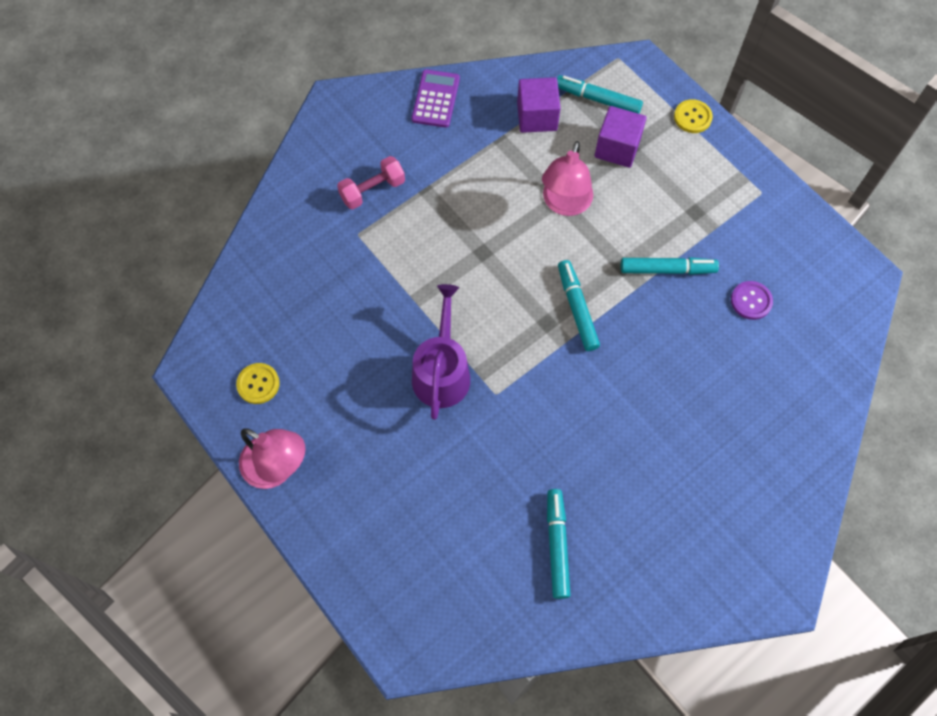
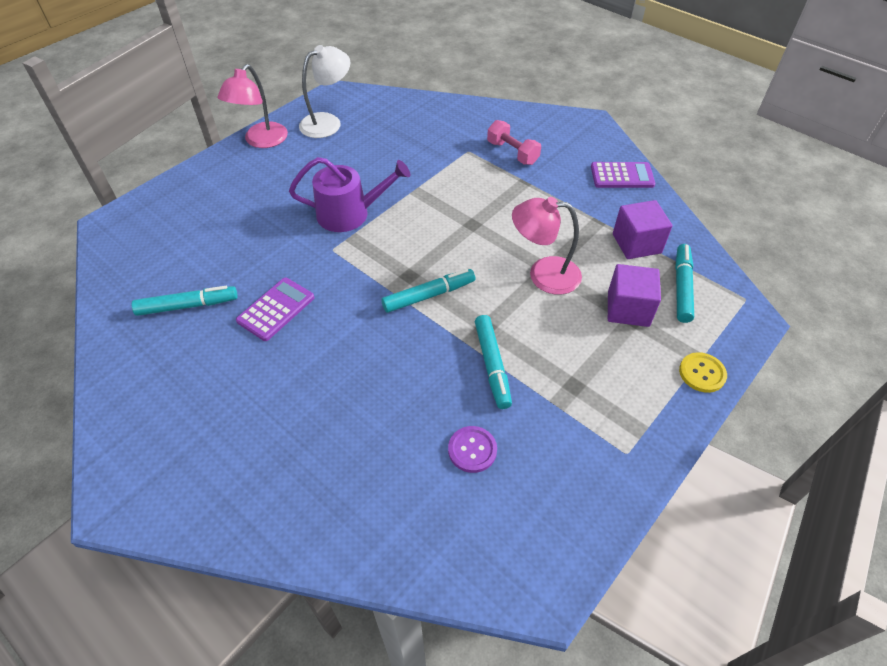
camera: 80 degrees right, 15 degrees down
yellow button [236,363,280,404] -> white lamp [299,45,350,138]
none -> purple calculator [236,278,315,341]

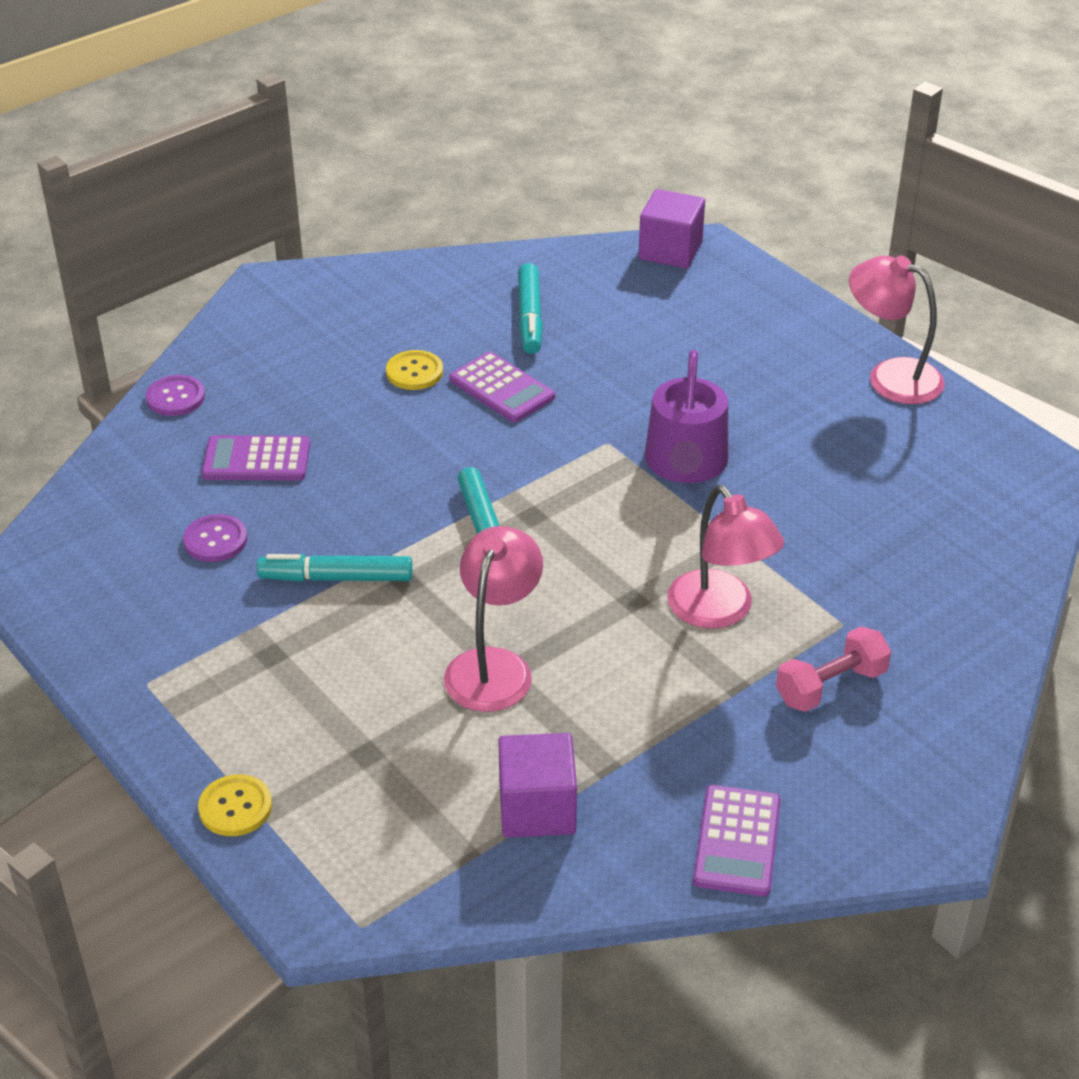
camera: 100 degrees right, 10 degrees down
white lamp [299,45,350,138] -> none
purple cube [608,264,661,327] -> purple cube moved to [638,189,705,269]
turquoise marker [675,244,694,323] -> none
none -> purple button [146,375,205,416]
none -> purple calculator [201,435,310,481]
none -> yellow button [386,350,443,390]
none -> pink lamp [667,485,784,629]

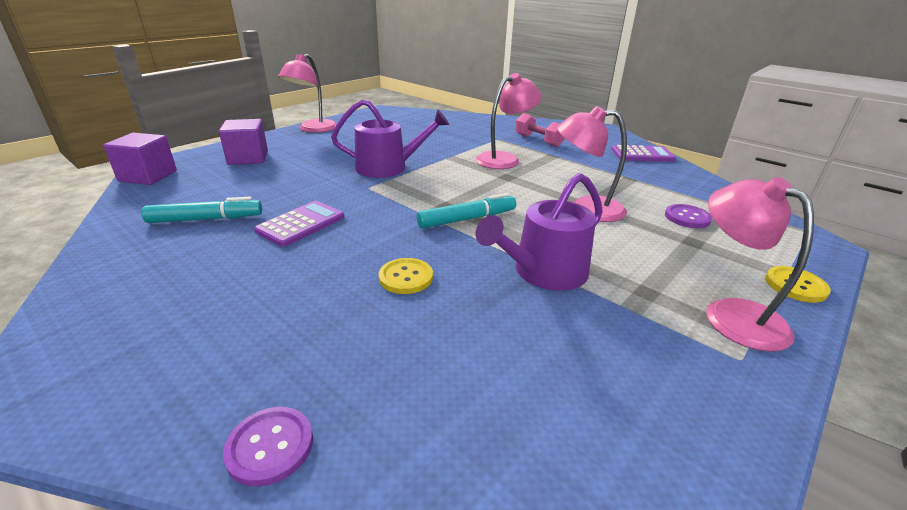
camera: 100 degrees left, 10 degrees down
purple button [183,514,247,562] -> purple button moved to [665,204,712,228]
purple calculator [201,435,310,481] -> none
turquoise marker [257,554,412,582] -> purple watering can [476,173,603,291]
yellow button [386,350,443,390] -> yellow button moved to [379,258,433,294]
purple cube [498,733,577,838] -> purple cube moved to [219,119,268,165]
none -> pink lamp [707,177,814,352]

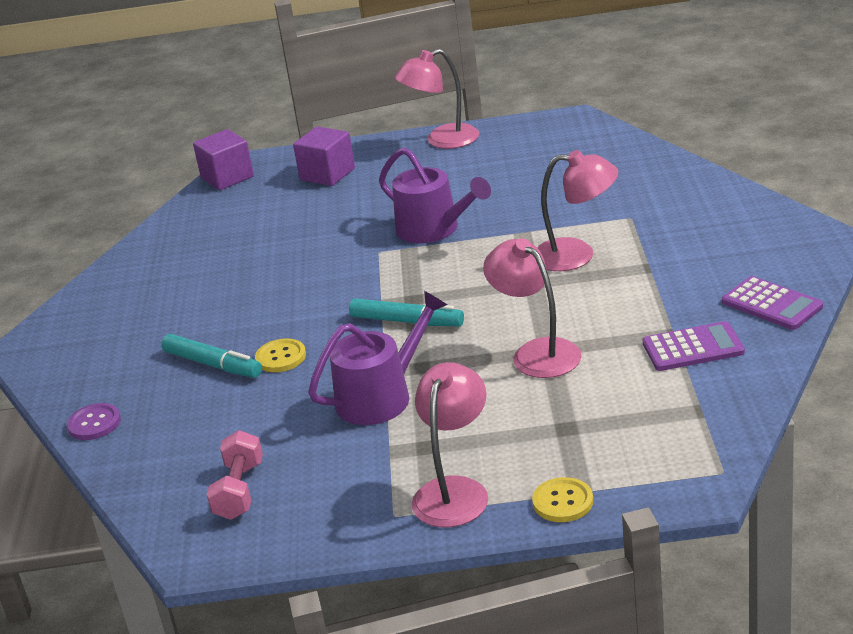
camera: 50 degrees right, 0 degrees up
turquoise marker [142,197,262,223] -> turquoise marker moved to [161,334,262,378]
purple calculator [254,201,344,247] -> purple calculator moved to [643,321,745,371]
purple watering can [476,173,603,291] -> purple watering can turned 135 degrees clockwise [308,291,447,425]
pink dumbbell [515,113,565,147] -> pink dumbbell moved to [207,430,263,520]
purple button [665,204,712,228] -> none

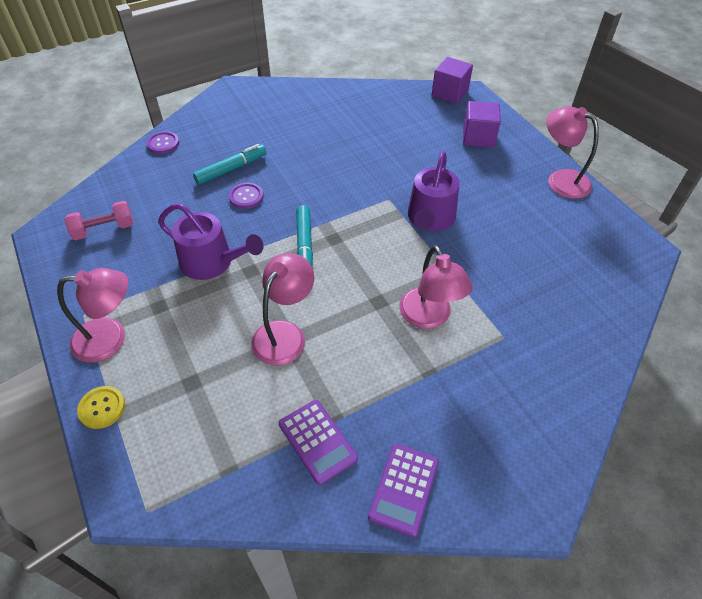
camera: 60 degrees right, 20 degrees up
turquoise marker [161,334,262,378] -> turquoise marker turned 135 degrees counterclockwise [193,144,267,185]
yellow button [255,338,306,372] -> purple button [229,183,264,209]

